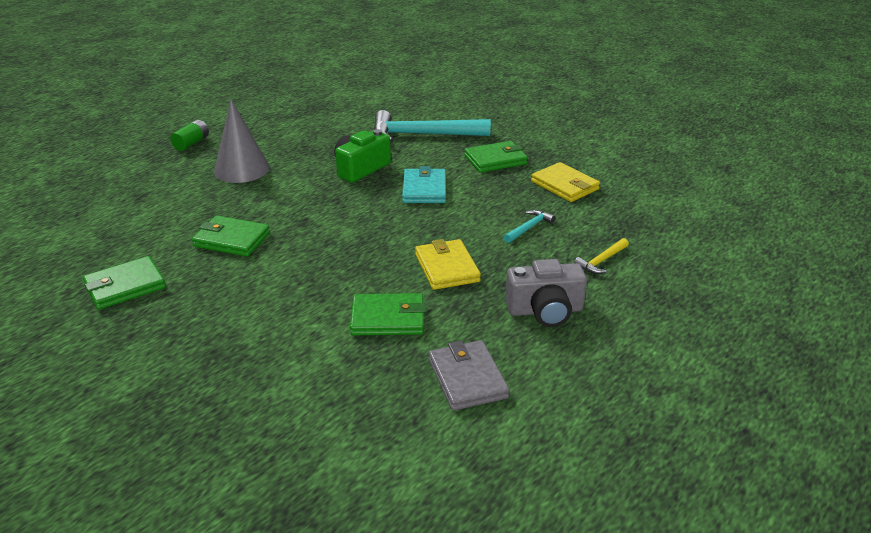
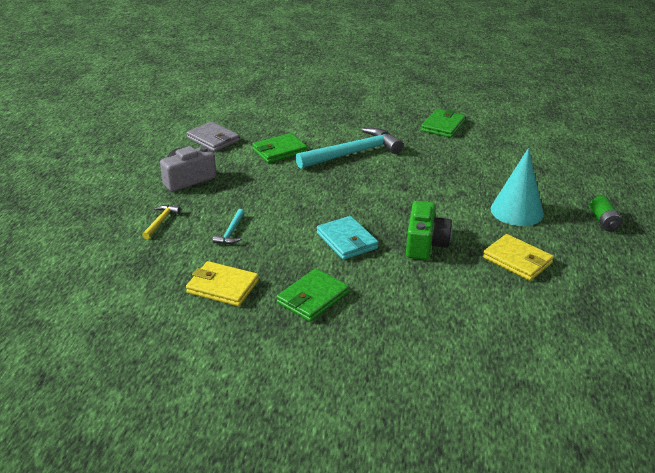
camera: 150 degrees right, 0 degrees up
green wallet [192,216,270,257] -> none
grey cone [214,99,270,183] -> turquoise cone [491,148,544,226]
turquoise hammer [374,110,491,143] -> turquoise hammer moved to [295,128,403,169]
yellow wallet [415,239,481,290] -> yellow wallet moved to [483,234,554,281]

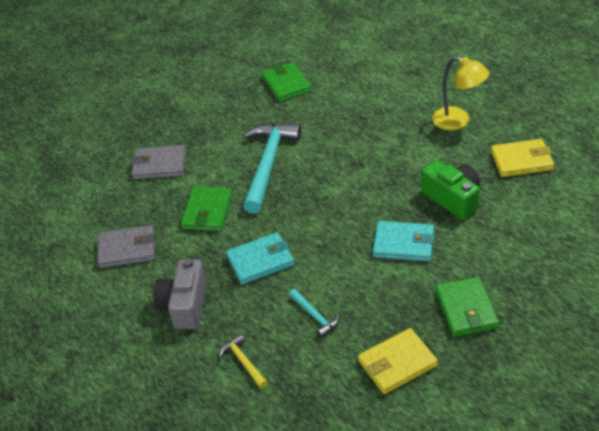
camera: 45 degrees left, 10 degrees up
turquoise cone [491,148,544,226] -> yellow lamp [432,56,490,130]
green battery [590,196,622,232] -> none
none -> grey wallet [131,145,186,179]
none -> turquoise wallet [226,232,294,285]

